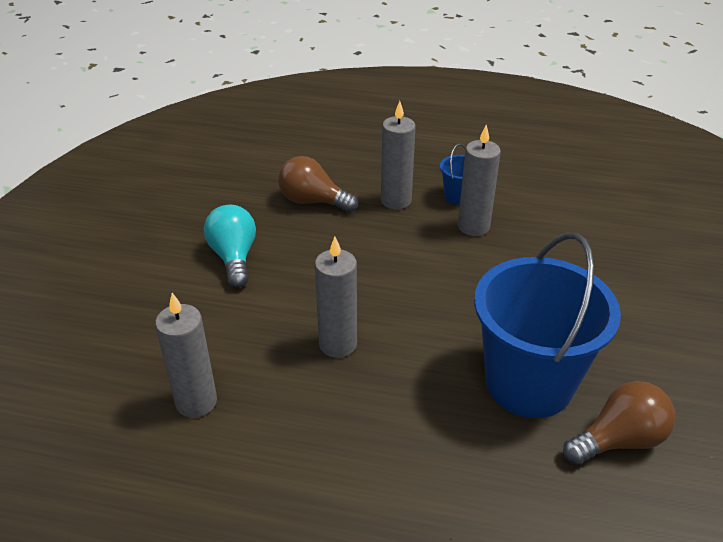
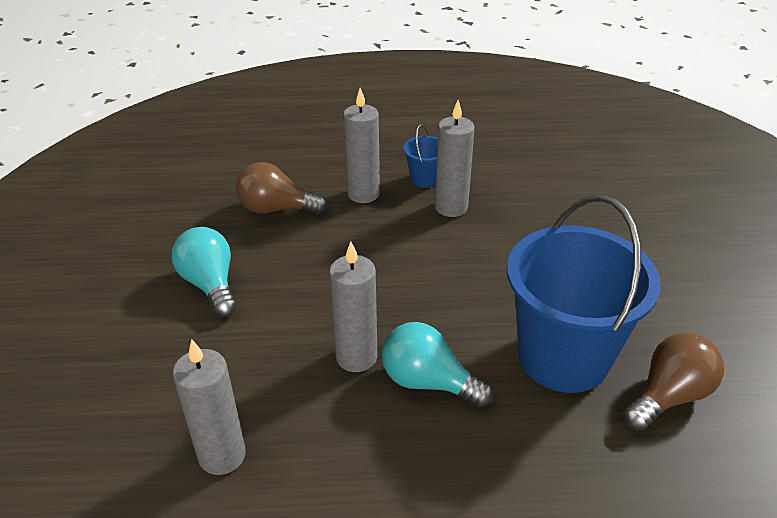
camera: 15 degrees left, 0 degrees up
none -> turquoise light bulb [382,322,494,407]

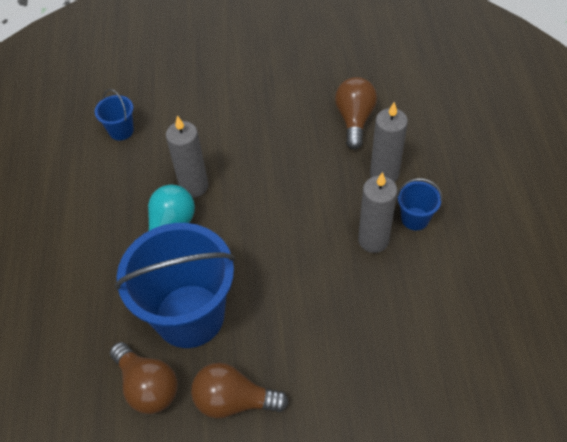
camera: 90 degrees right, 15 degrees up
turquoise light bulb [172,227,237,317] -> none
grey candle [173,339,246,475] -> blue bucket [95,89,134,141]
none -> brown light bulb [191,363,289,419]

